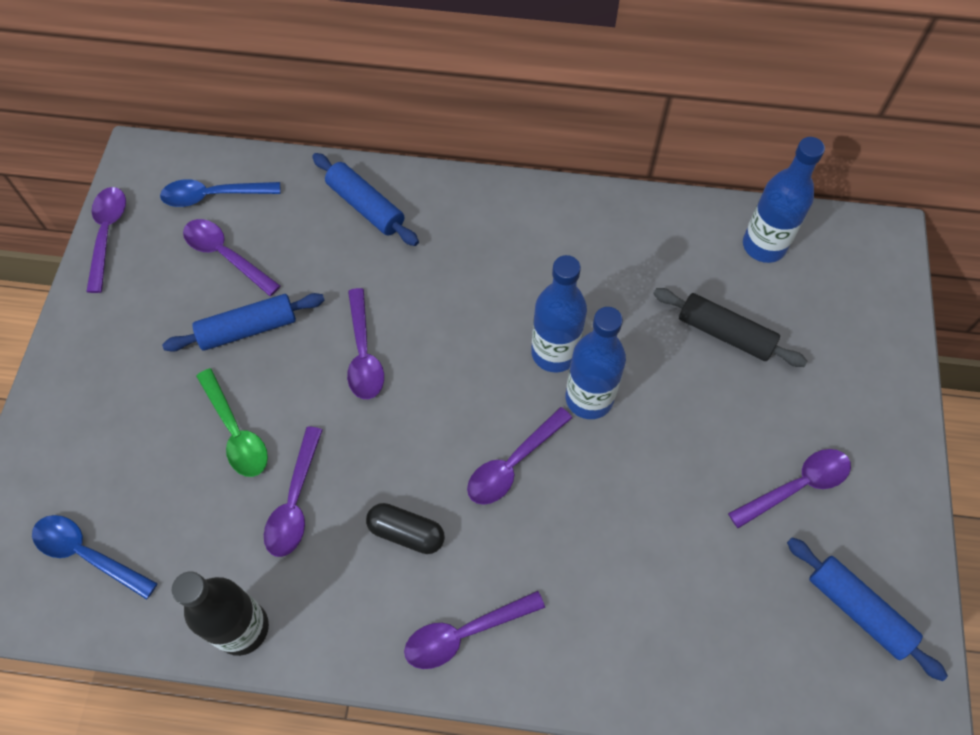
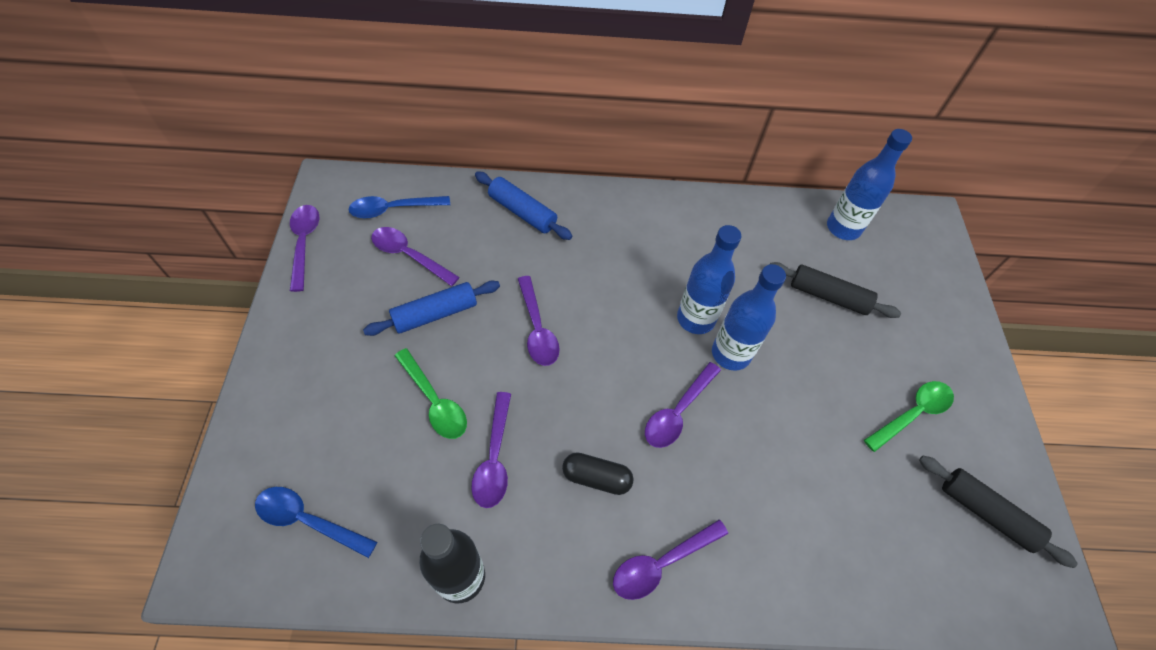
camera: 10 degrees left, 5 degrees down
purple spoon [728,449,851,528] -> green spoon [864,381,954,452]
blue rolling pin [787,537,948,681] -> black rolling pin [919,456,1078,568]

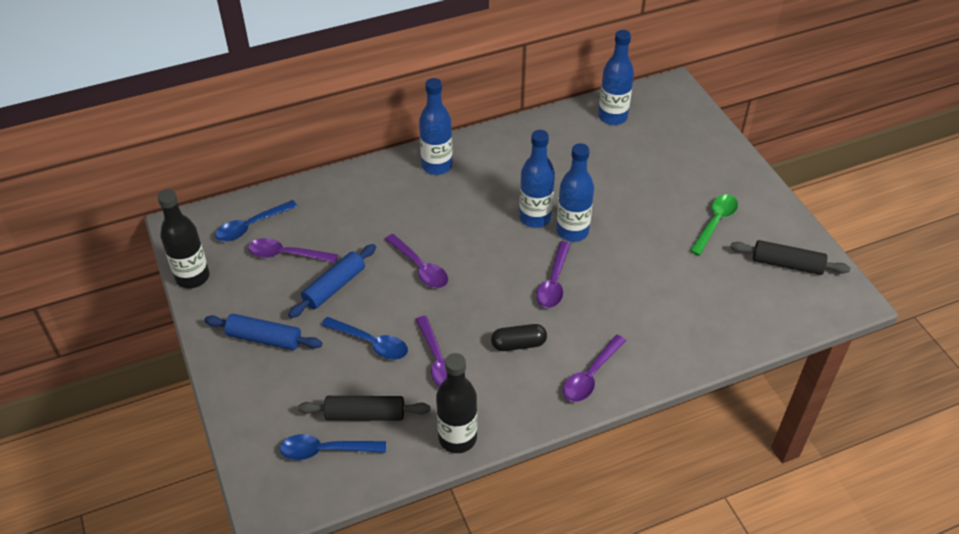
camera: 20 degrees left, 10 degrees down
purple spoon [290,205,319,292] -> black bottle [157,189,209,289]
green spoon [395,348,467,439] -> blue spoon [322,317,408,360]
blue rolling pin [475,171,572,240] -> blue rolling pin moved to [204,314,322,350]
black rolling pin [770,262,901,318] -> black rolling pin moved to [298,396,430,421]
none -> blue bottle [419,78,452,175]

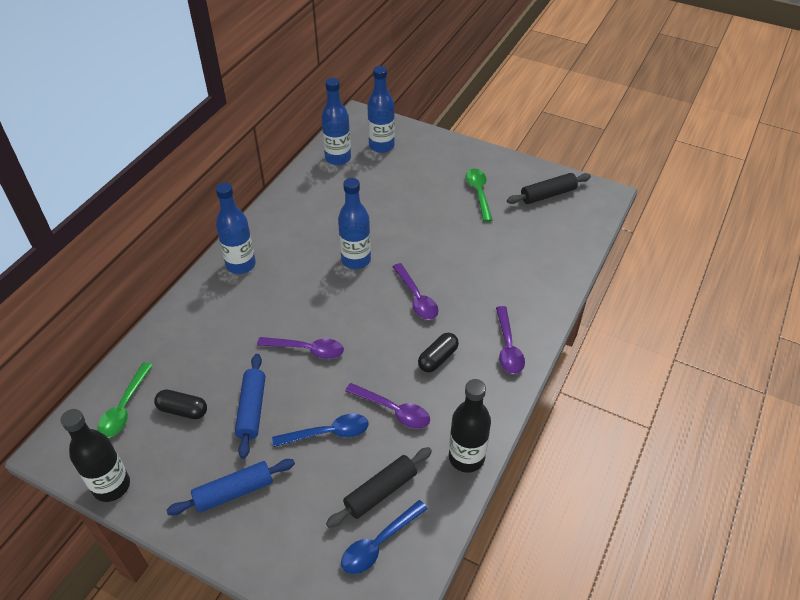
camera: 40 degrees left, 0 degrees up
blue spoon [215,200,298,242] -> green spoon [97,362,153,438]
purple spoon [248,238,338,263] -> black capsule [154,389,207,419]
blue bottle [556,143,594,242] -> blue bottle moved to [367,66,395,153]

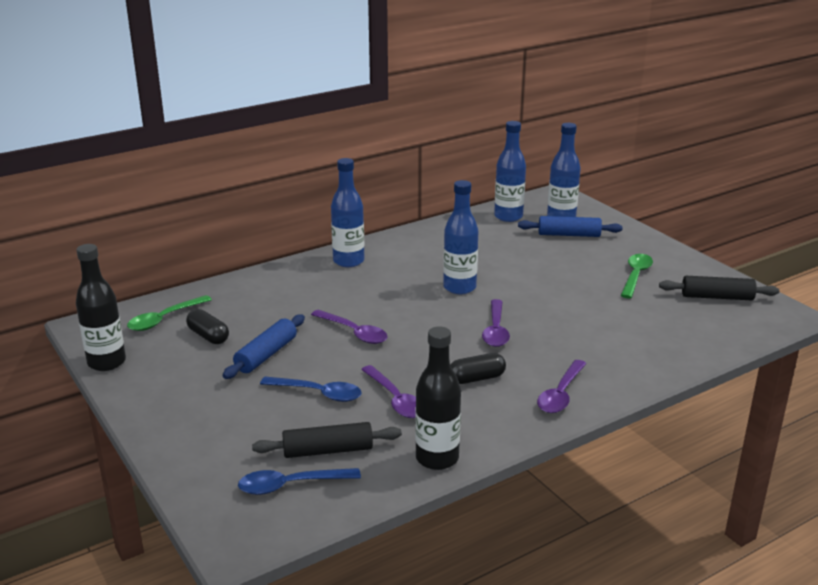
camera: 30 degrees right, 20 degrees down
blue rolling pin [166,459,295,515] -> blue rolling pin moved to [518,216,623,237]

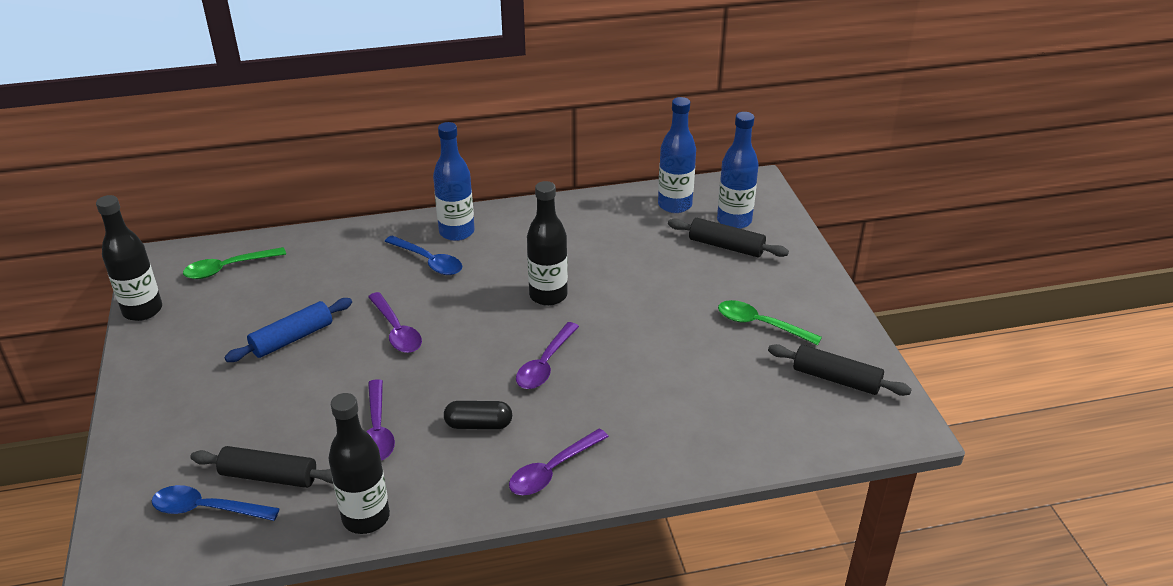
camera: 20 degrees right, 10 degrees up
black capsule [186,309,229,344] -> none
blue spoon [260,377,362,402] -> blue spoon moved to [384,235,462,275]
blue bottle [443,180,478,294] -> black bottle [527,181,568,306]
blue rolling pin [518,216,623,237] -> black rolling pin [668,218,789,257]
green spoon [621,254,653,298] -> green spoon turned 105 degrees counterclockwise [718,300,822,345]

